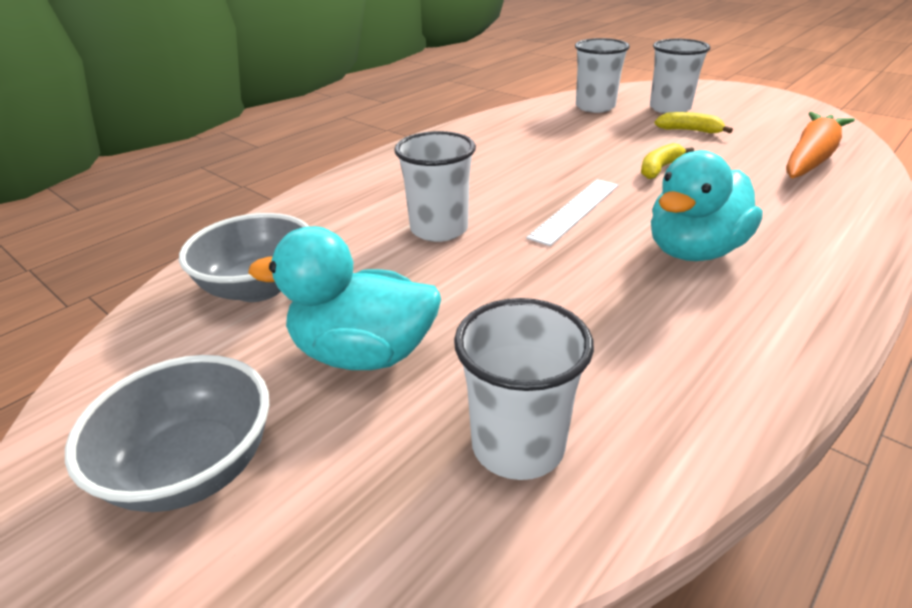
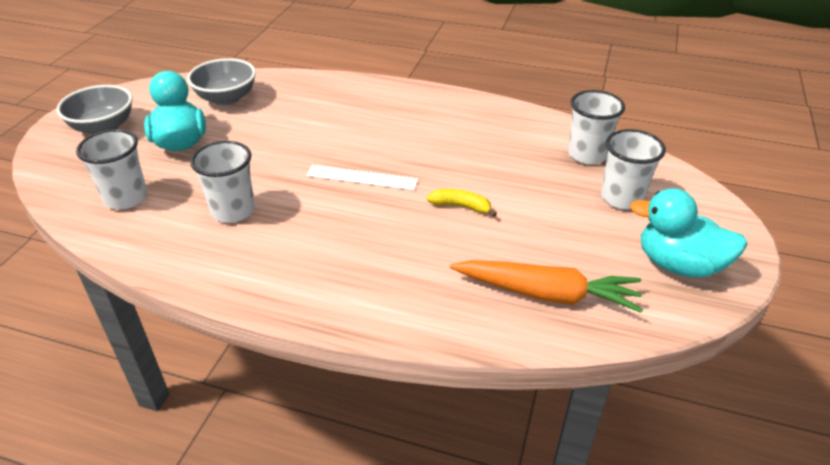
camera: 65 degrees right, 5 degrees up
white cup [394,131,476,242] -> white cup moved to [190,141,255,223]
turquoise duck [651,150,763,261] -> turquoise duck moved to [630,188,747,278]
yellow banana [655,112,733,133] -> none

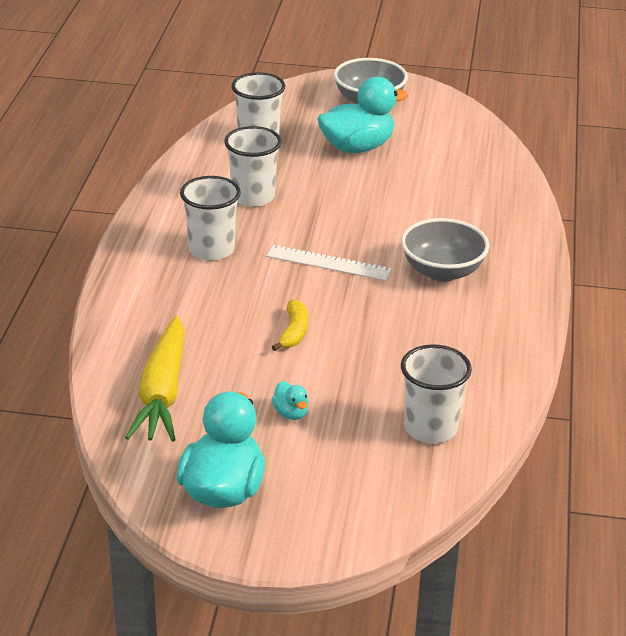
camera: 80 degrees right, 5 degrees down
grey bowl [187,58,256,105] -> grey bowl moved to [401,218,489,282]
white ruler [306,165,418,191] -> white ruler turned 75 degrees counterclockwise [266,245,392,281]
orange carrot [450,260,643,313] -> yellow carrot [125,316,184,442]
white cup [601,129,666,210] -> white cup moved to [180,176,241,261]
none -> turquoise duck [272,381,309,420]

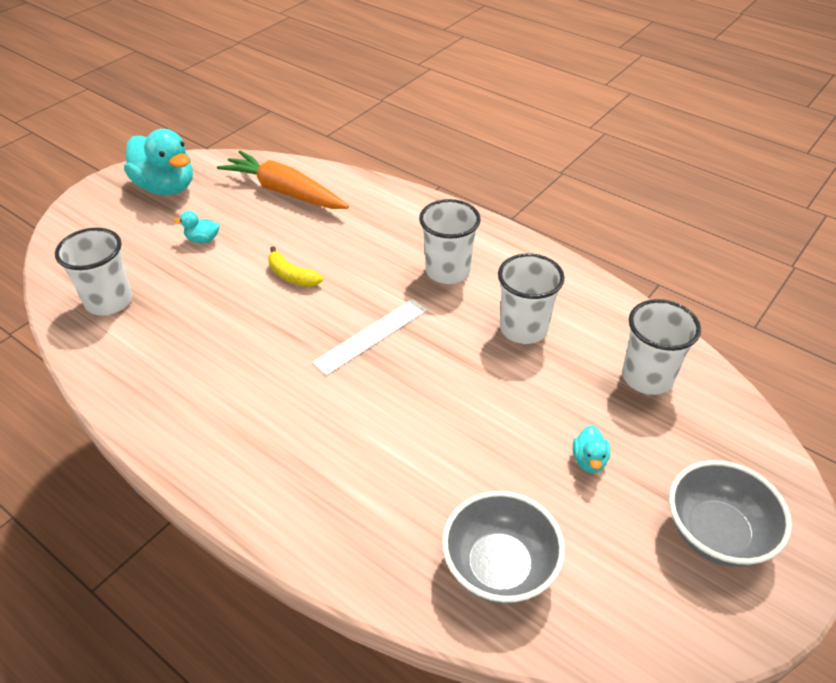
camera: 120 degrees right, 10 degrees up
yellow carrot [125,316,184,442] -> orange carrot [217,150,349,209]
turquoise duck [317,77,408,153] -> turquoise duck [573,425,610,473], size x0.44
grey bowl [401,218,489,282] -> grey bowl moved to [442,491,565,604]

